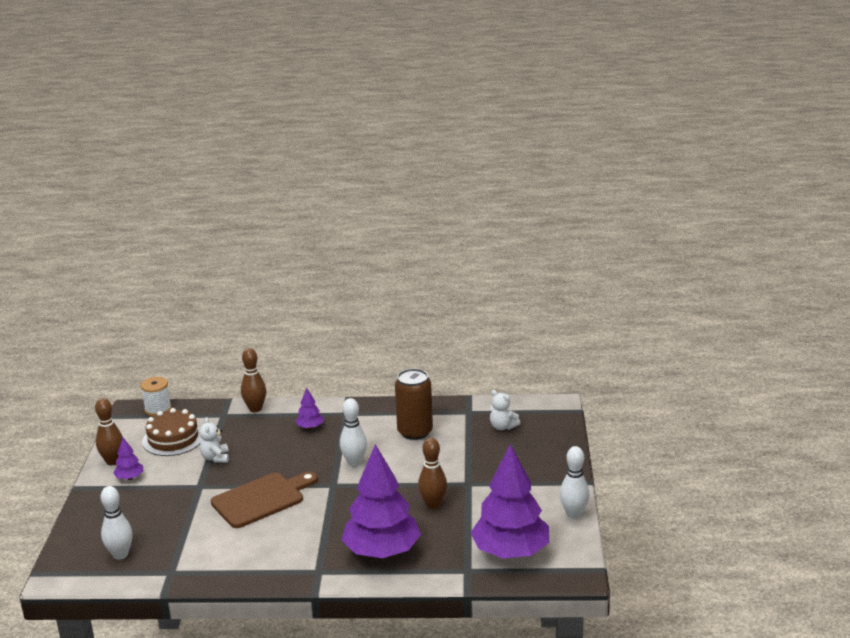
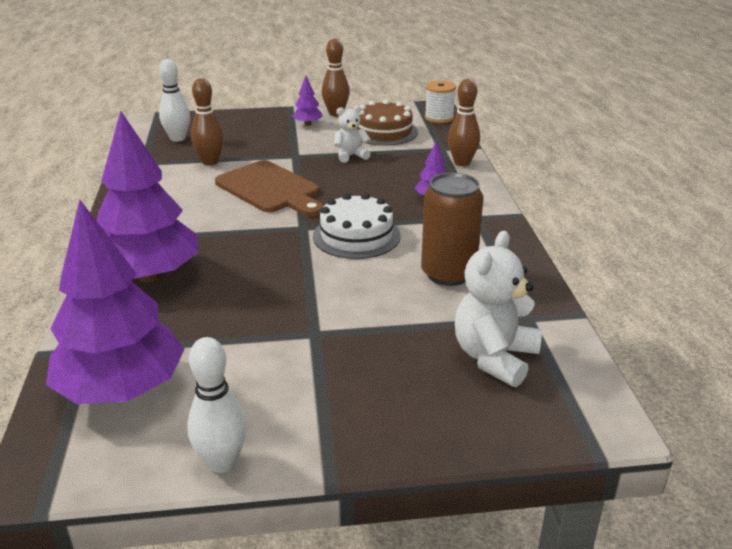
camera: 80 degrees right, 5 degrees up
white bowling pin [340,398,367,467] -> white cake [313,193,401,259]
brown bowling pin [418,438,447,509] -> brown bowling pin moved to [191,78,224,166]
white teddy bear [490,390,520,430] -> white teddy bear [455,231,542,387], size x1.68

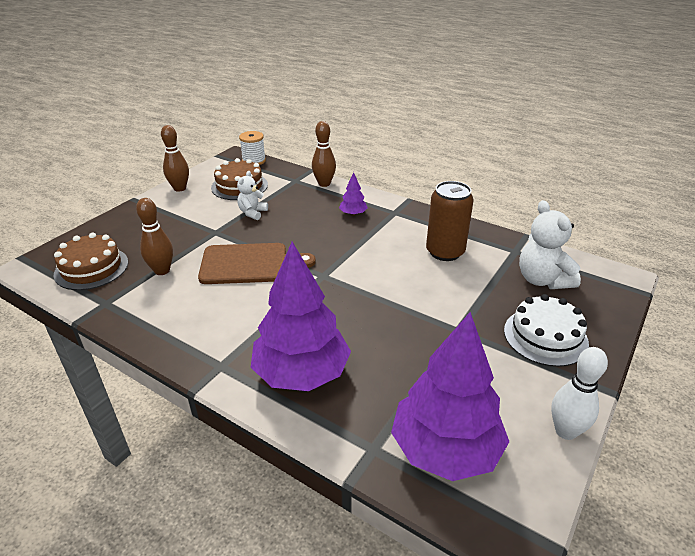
camera: 50 degrees left, 5 degrees up
white bowling pin [159,59,190,142] -> brown cake [54,233,128,290]
purple tree [292,76,323,126] -> none
white cake [313,193,401,259] -> white cake moved to [504,294,589,367]

